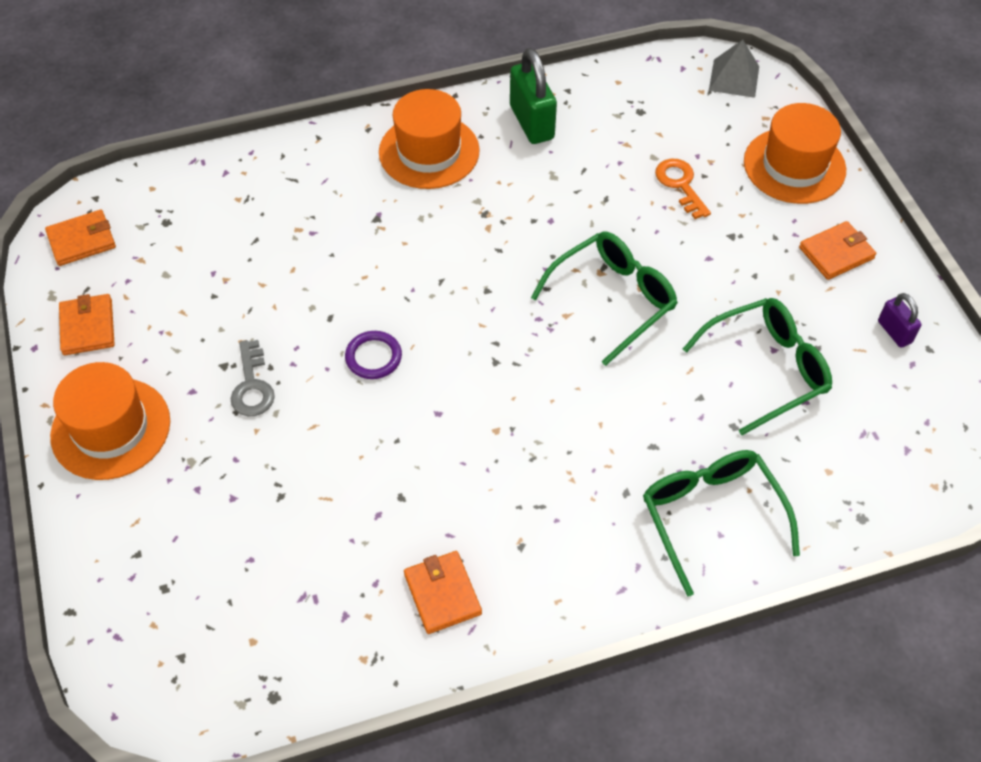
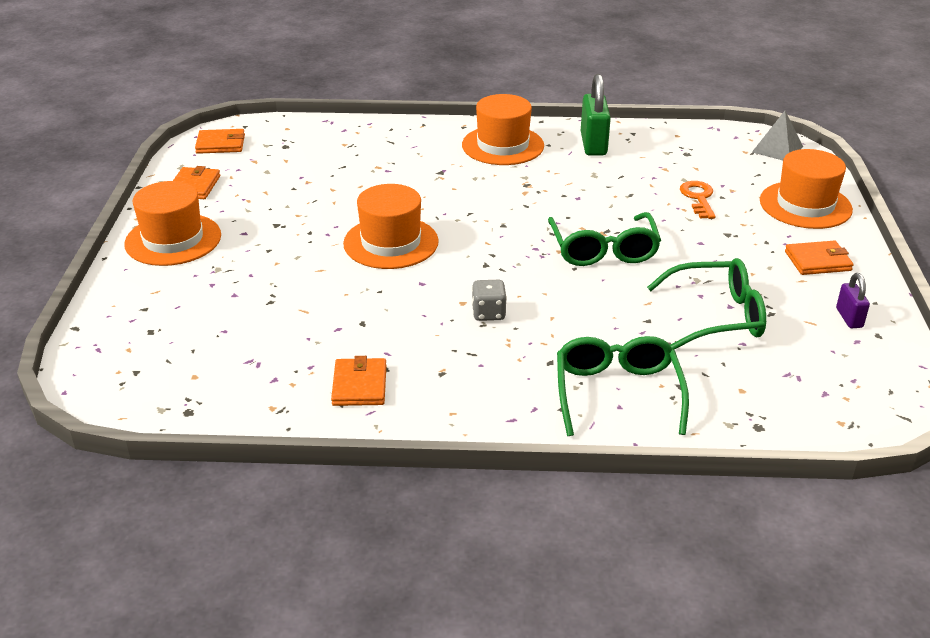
camera: 20 degrees right, 20 degrees down
grey key [231,340,275,416] -> none
purple ring [345,331,402,379] -> orange hat [343,184,439,269]
green glasses [531,232,678,366] -> green glasses turned 105 degrees clockwise [548,212,661,266]
none -> grey dice [472,280,507,321]

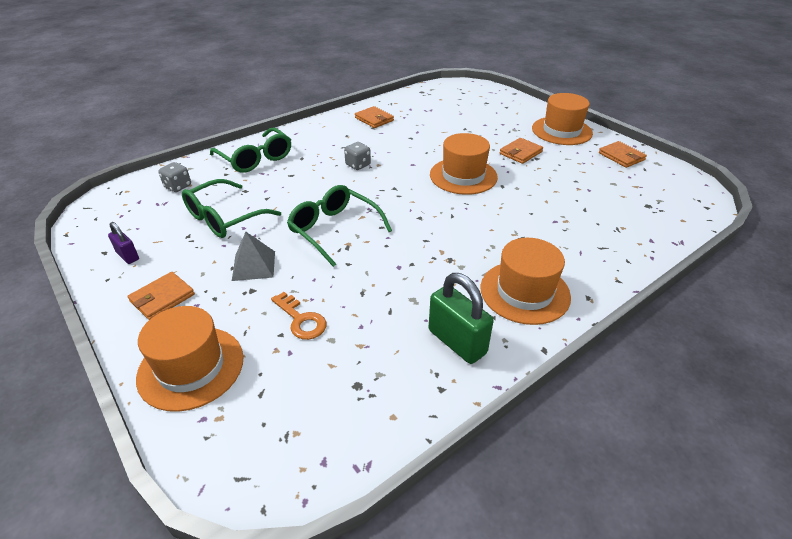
camera: 140 degrees right, 5 degrees up
orange wallet [195,129,245,154] -> orange wallet moved to [499,138,543,164]
grey pyramid [752,111,803,160] -> grey pyramid moved to [232,232,275,281]
none -> grey dice [158,162,191,192]

